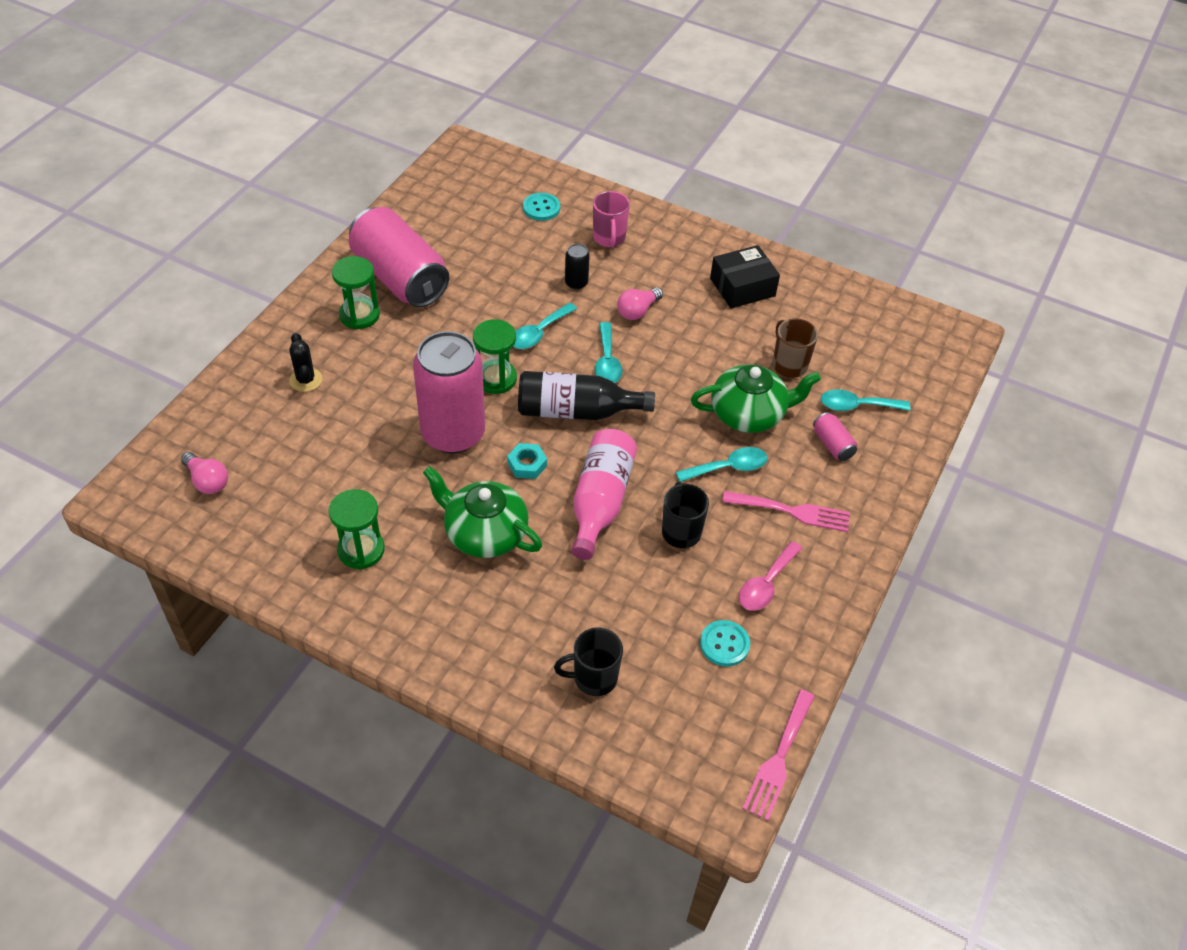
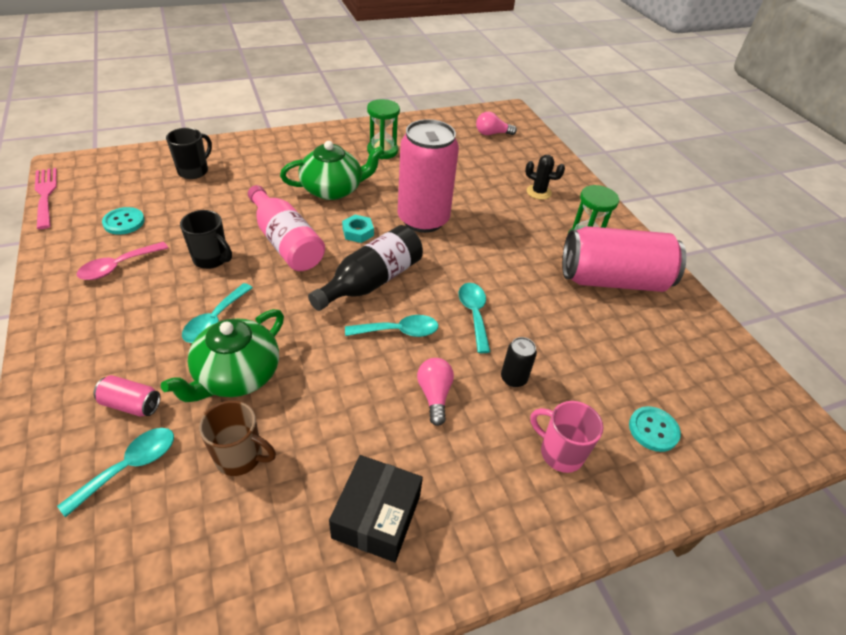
camera: 130 degrees right, 5 degrees down
green hourglass [473,319,517,394] -> none
turquoise spoon [595,322,622,383] -> turquoise spoon turned 135 degrees clockwise [345,315,438,337]
pink fork [722,491,850,532] -> none
pink spoon [739,541,803,611] -> pink spoon turned 120 degrees counterclockwise [77,242,168,280]

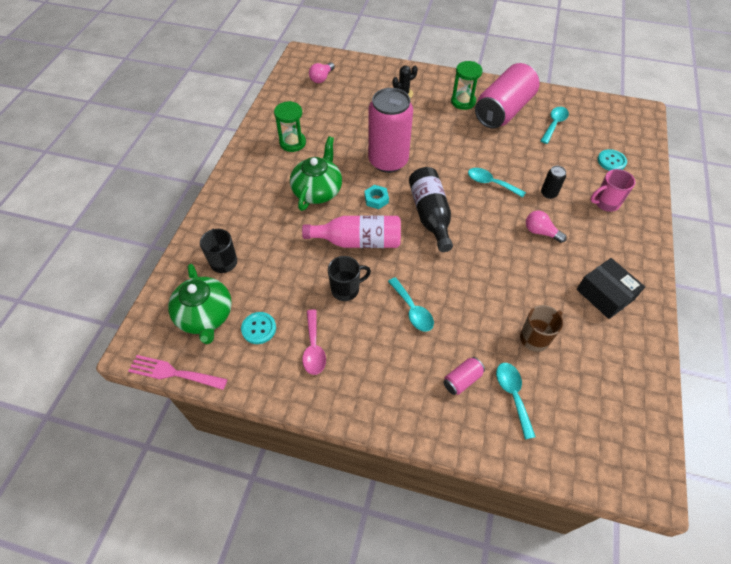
camera: 50 degrees left, 10 degrees up
green teapot [161,309,284,402] -> green teapot moved to [168,264,232,344]
turquoise spoon [345,315,438,337] -> turquoise spoon moved to [541,107,569,144]

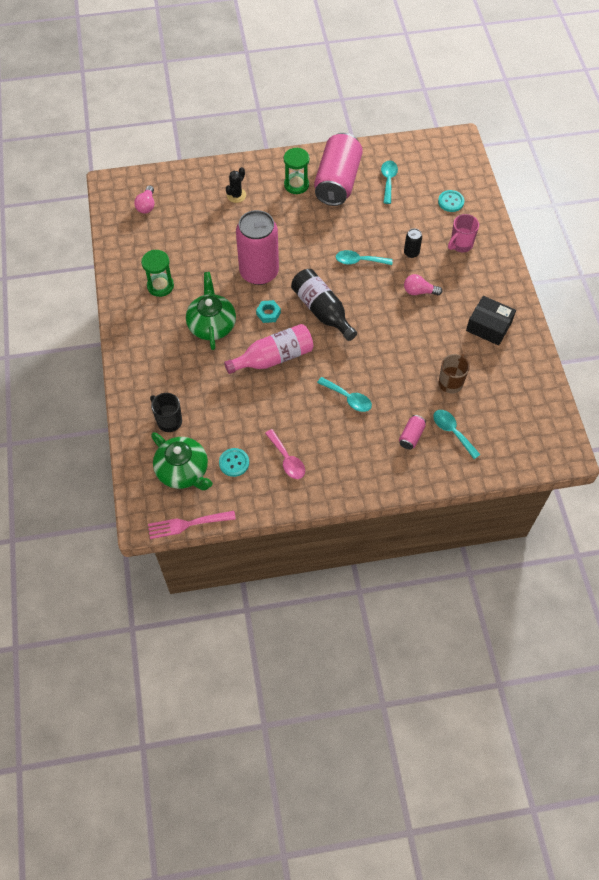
camera: 25 degrees left, 5 degrees up
black mug [328,256,371,301] -> none

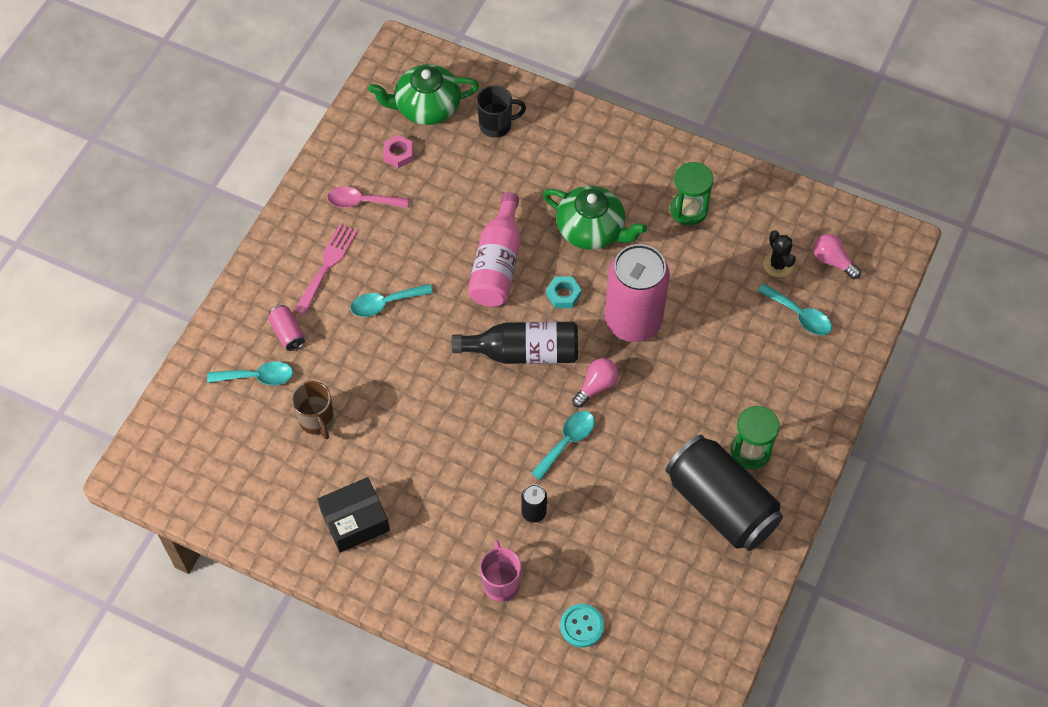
camera: 125 degrees right, 0 degrees up
pink fork [148,511,236,539] -> pink fork moved to [294,224,358,315]
turquoise button [219,448,249,477] -> pink nut [383,135,413,168]
black cactus [226,167,246,203] -> black cactus moved to [763,230,796,277]
pink can [314,133,363,206] -> black can [666,435,783,551]
turquoise spoon [381,161,398,204] -> turquoise spoon moved to [758,284,832,335]
pink light bulb [404,274,442,295] -> pink light bulb moved to [572,358,619,408]

